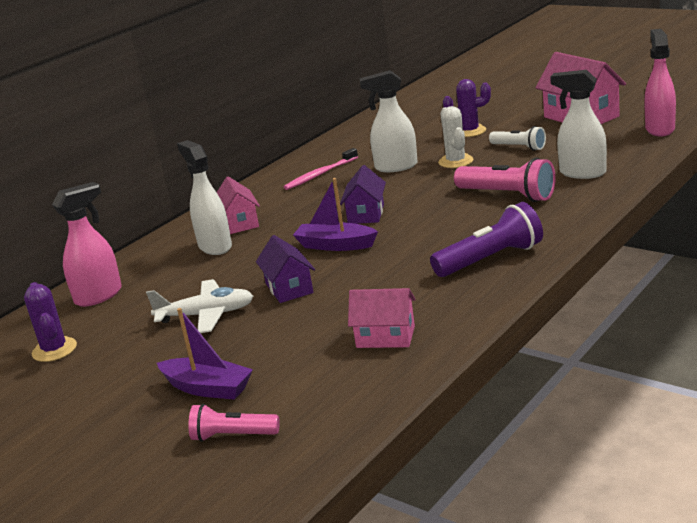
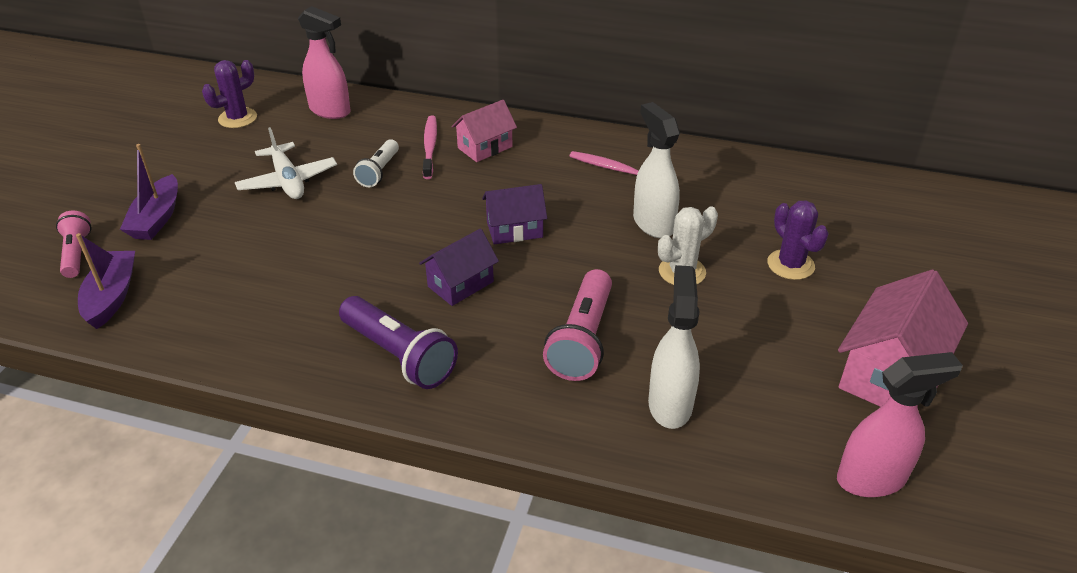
camera: 65 degrees right, 15 degrees up
white spray bottle [177,140,232,255] -> pink toothbrush [423,116,437,179]
purple house [256,235,315,303] -> purple house moved to [419,229,499,306]
purple boat [293,178,378,251] -> purple boat moved to [76,233,135,329]
pink house [348,288,416,348] -> none
white flashlight [489,126,546,151] -> white flashlight moved to [353,139,399,187]

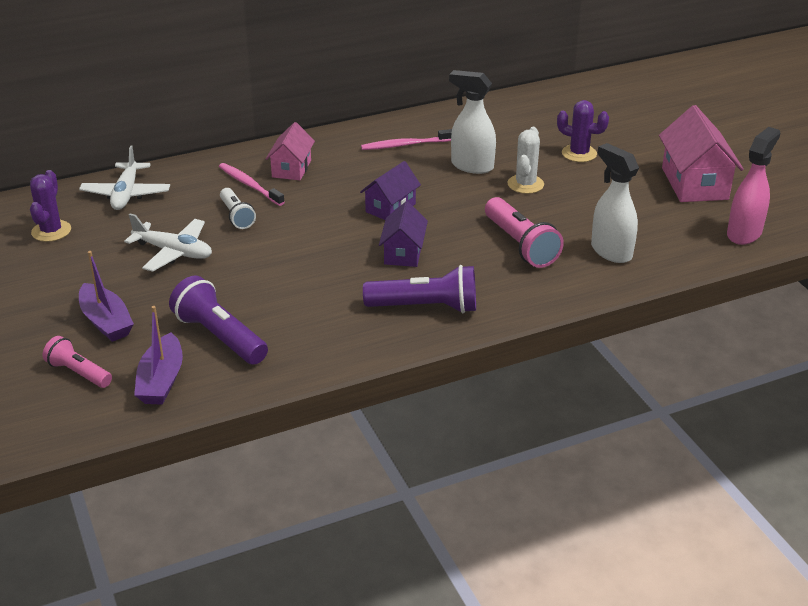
camera: 40 degrees left, 5 degrees down
purple boat [76,233,135,329] -> purple boat turned 135 degrees counterclockwise [134,306,183,405]
pink spray bottle [298,6,351,119] -> white plane [79,145,170,210]
none -> purple flashlight [169,276,268,365]

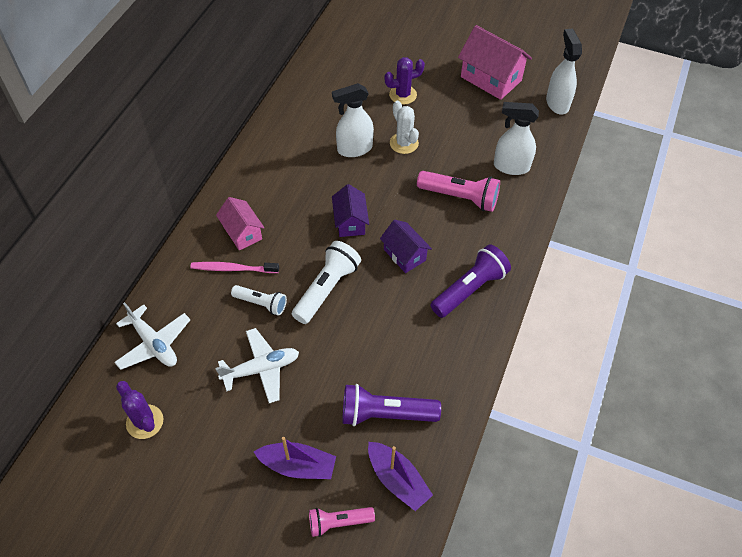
camera: 45 degrees left, 20 degrees up
pink toothbrush [361,129,452,150] -> none
pink spray bottle [727,127,780,245] -> white spray bottle [546,29,582,114]
none -> white flashlight [292,241,361,324]

